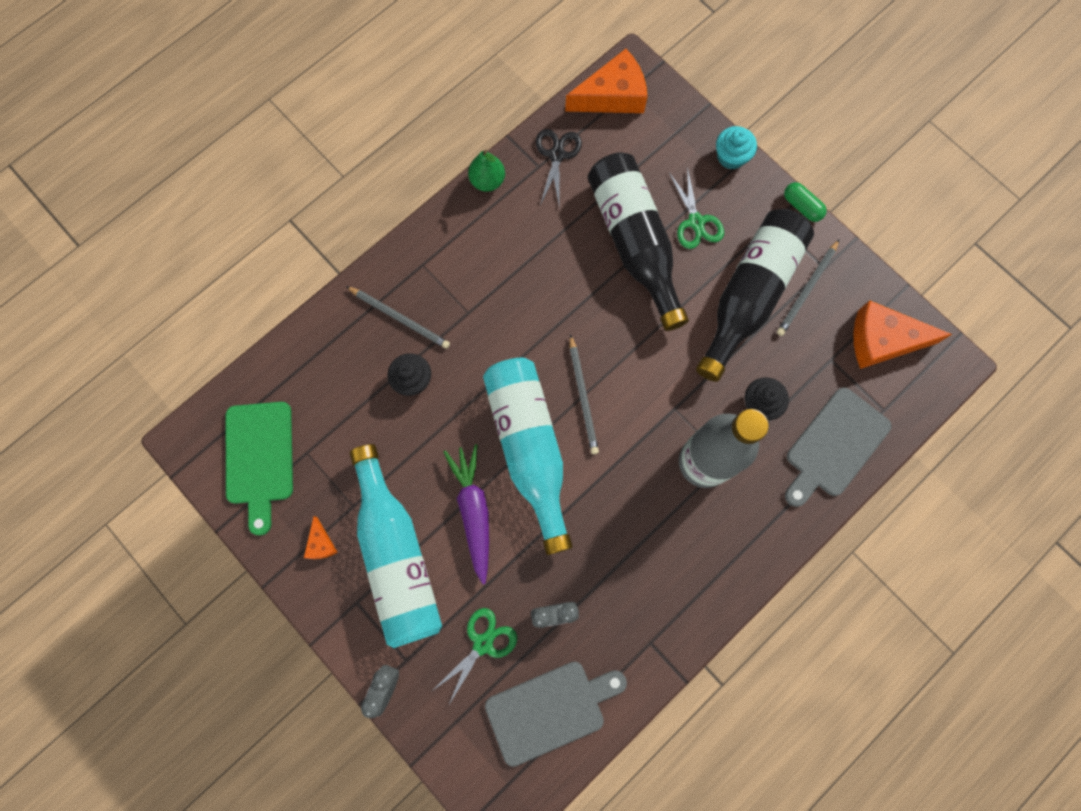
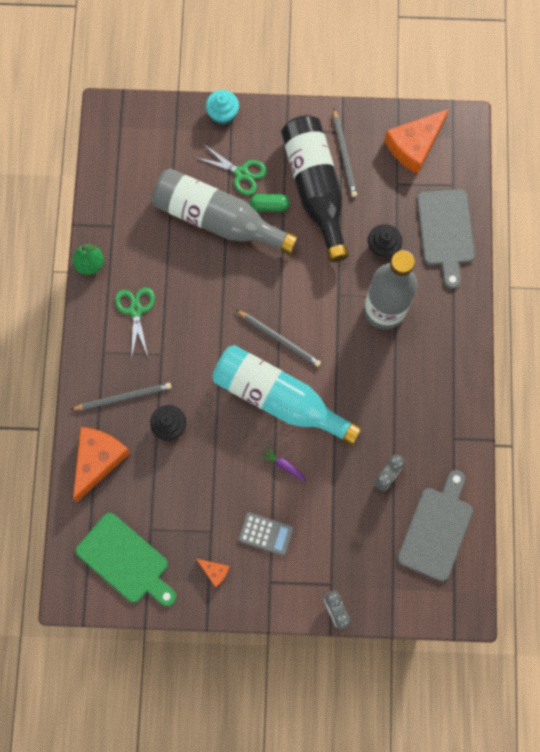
camera: 45 degrees left, 0 degrees up
turquoise bottle [350,444,442,648] -> grey calculator [238,512,294,556]
green scissors [432,608,517,706] -> green scissors moved to [115,287,155,360]
purple carrot [443,444,489,584] -> purple carrot [260,446,307,481], size x0.47
black scissors [536,129,582,205] -> none
orange cheese [565,49,647,113] -> orange cheese moved to [73,427,131,502]
black bottle [588,152,689,331] -> grey bottle [152,169,298,255]
green capsule [784,182,827,222] -> green capsule moved to [250,194,290,211]

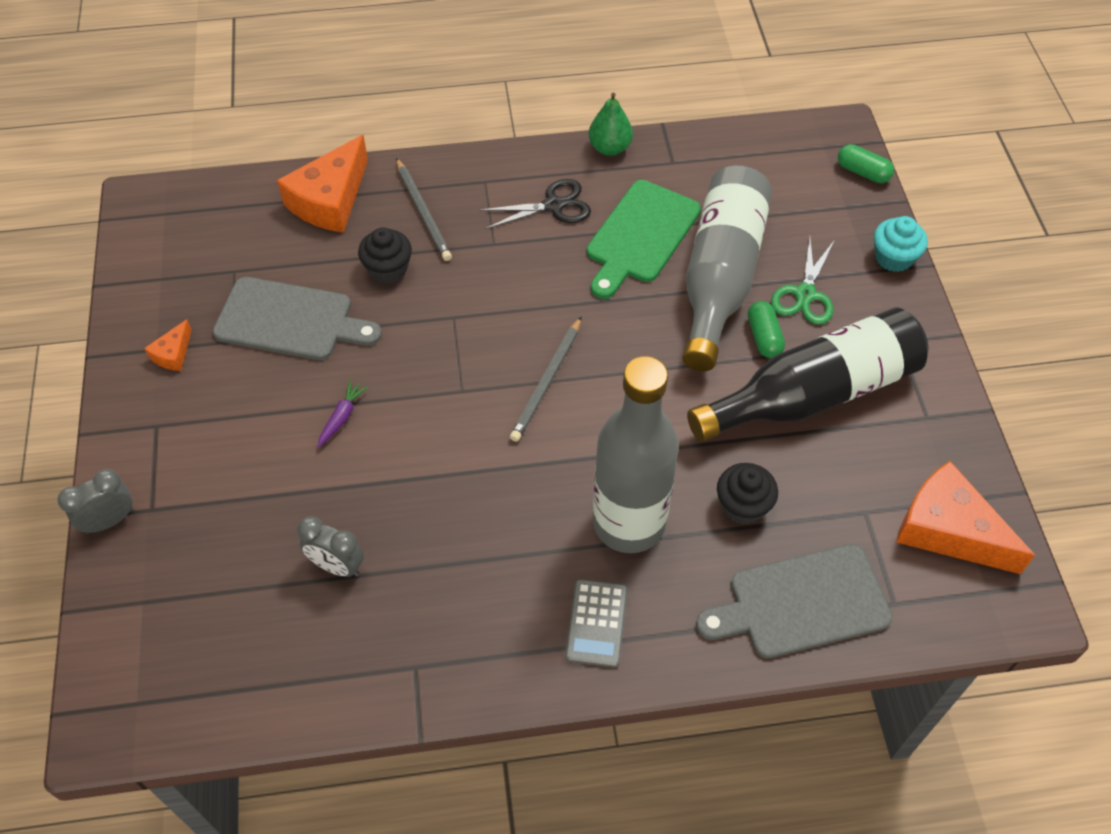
camera: 80 degrees right, 20 degrees down
orange cheese [73,427,131,502] -> orange cheese turned 105 degrees clockwise [277,135,368,233]
green cutting board [76,513,176,606] -> green cutting board moved to [587,180,701,299]
green scissors [115,287,155,360] -> black scissors [479,179,591,229]
turquoise bottle [212,345,362,446] -> none
grey calculator [238,512,294,556] -> grey calculator moved to [565,579,628,668]
grey pencil [333,108,357,197] -> none
grey cutting board [397,470,473,581] -> grey cutting board moved to [213,277,382,360]
none -> green capsule [838,144,894,183]

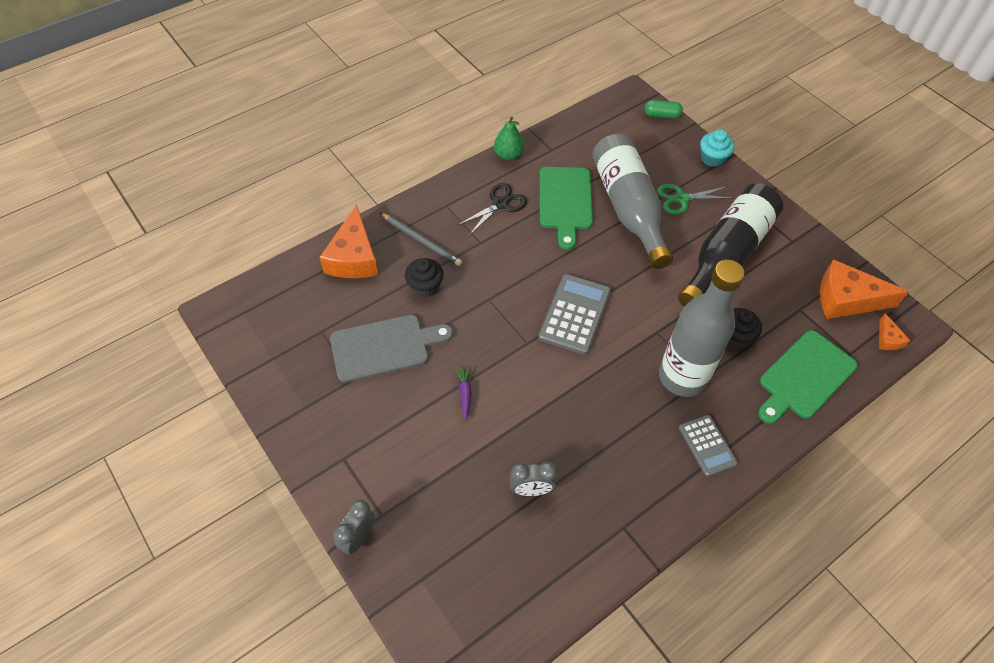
camera: 30 degrees left, 0 degrees up
orange cheese [144,319,192,371] -> orange cheese moved to [879,313,910,350]
grey pencil [510,317,581,442] -> grey calculator [538,274,611,355]
grey cutting board [696,544,893,658] -> green cutting board [758,330,858,424]
green capsule [748,301,785,358] -> none
green scissors [771,237,834,325] -> green scissors turned 90 degrees clockwise [657,184,733,215]

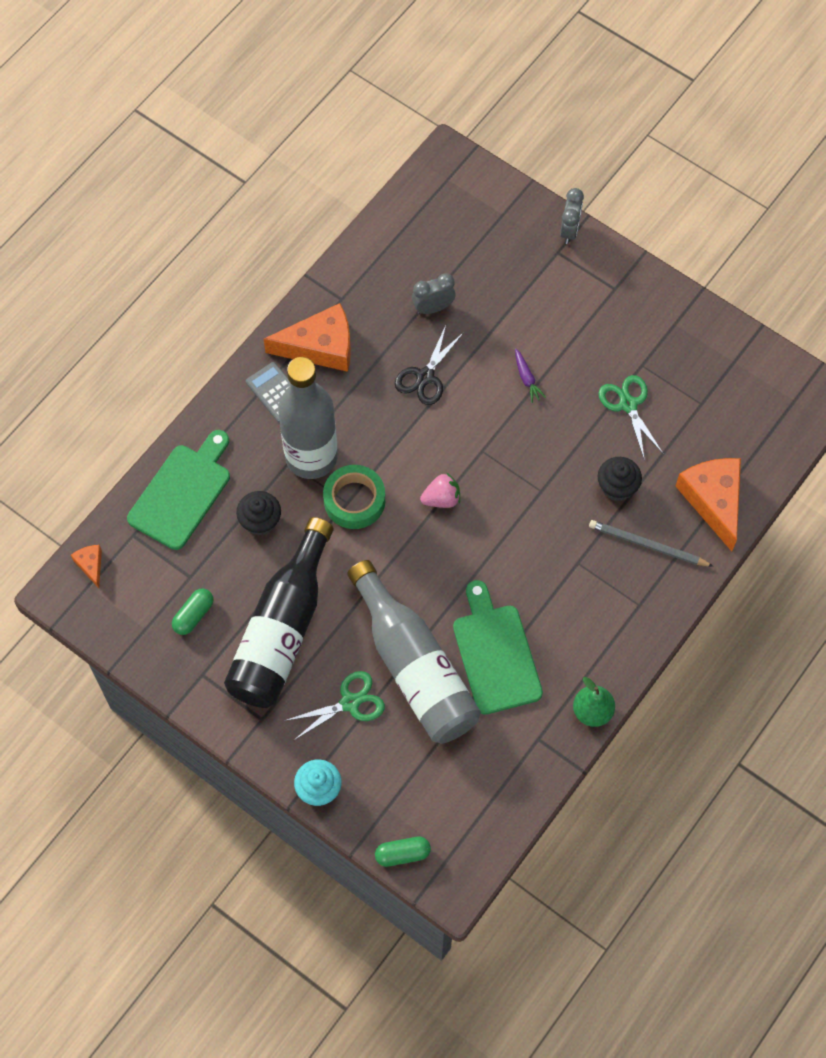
camera: 165 degrees right, 10 degrees up
grey cutting board [330,315,453,383] -> green scissors [599,375,663,461]
black scissors [458,183,527,236] -> black scissors moved to [395,325,464,405]
grey calculator [538,274,611,355] -> pink strawberry [420,472,460,508]
orange cheese [820,259,909,319] -> orange cheese moved to [264,303,351,372]
none -> green capsule [172,588,213,635]
none -> green tape [323,465,385,529]

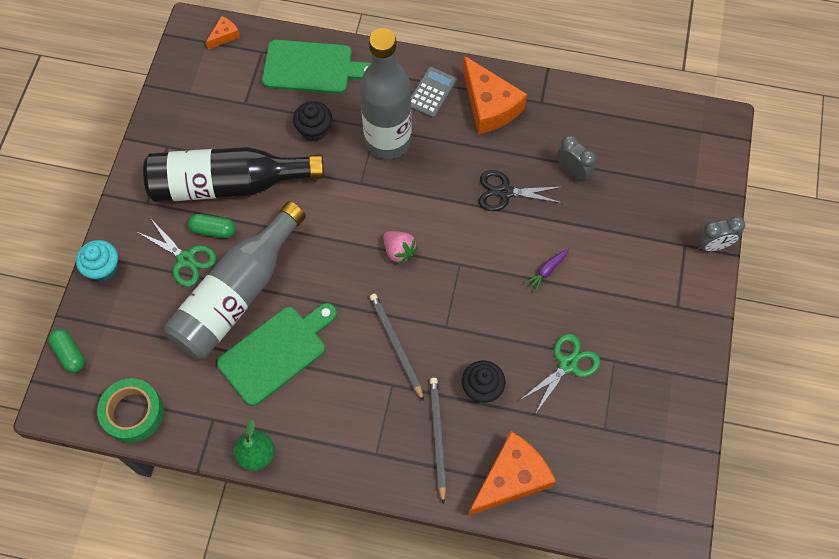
camera: 65 degrees right, 0 degrees up
green capsule [172,588,213,635] -> green capsule moved to [188,214,236,238]
green tape [323,465,385,529] -> green tape moved to [97,378,164,443]
none -> grey pencil [370,294,424,401]

